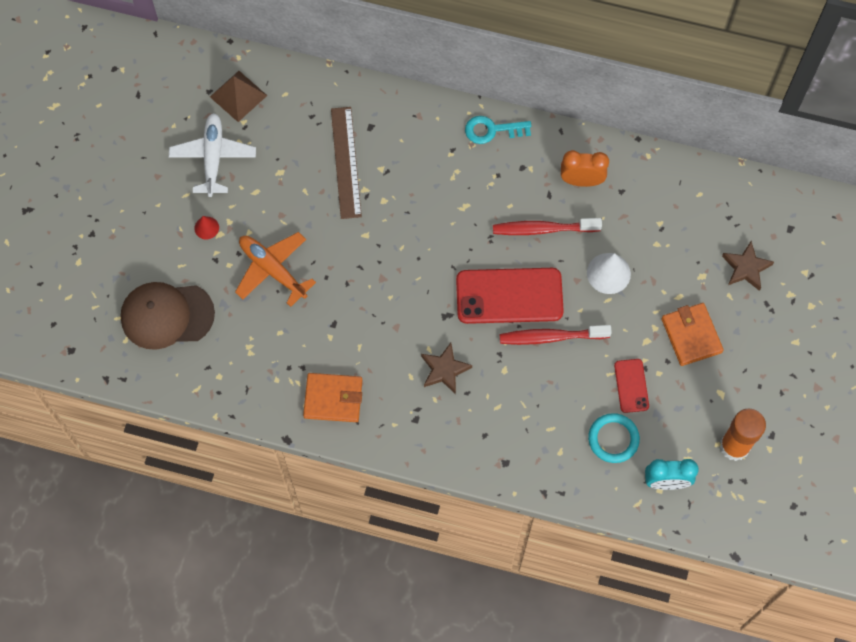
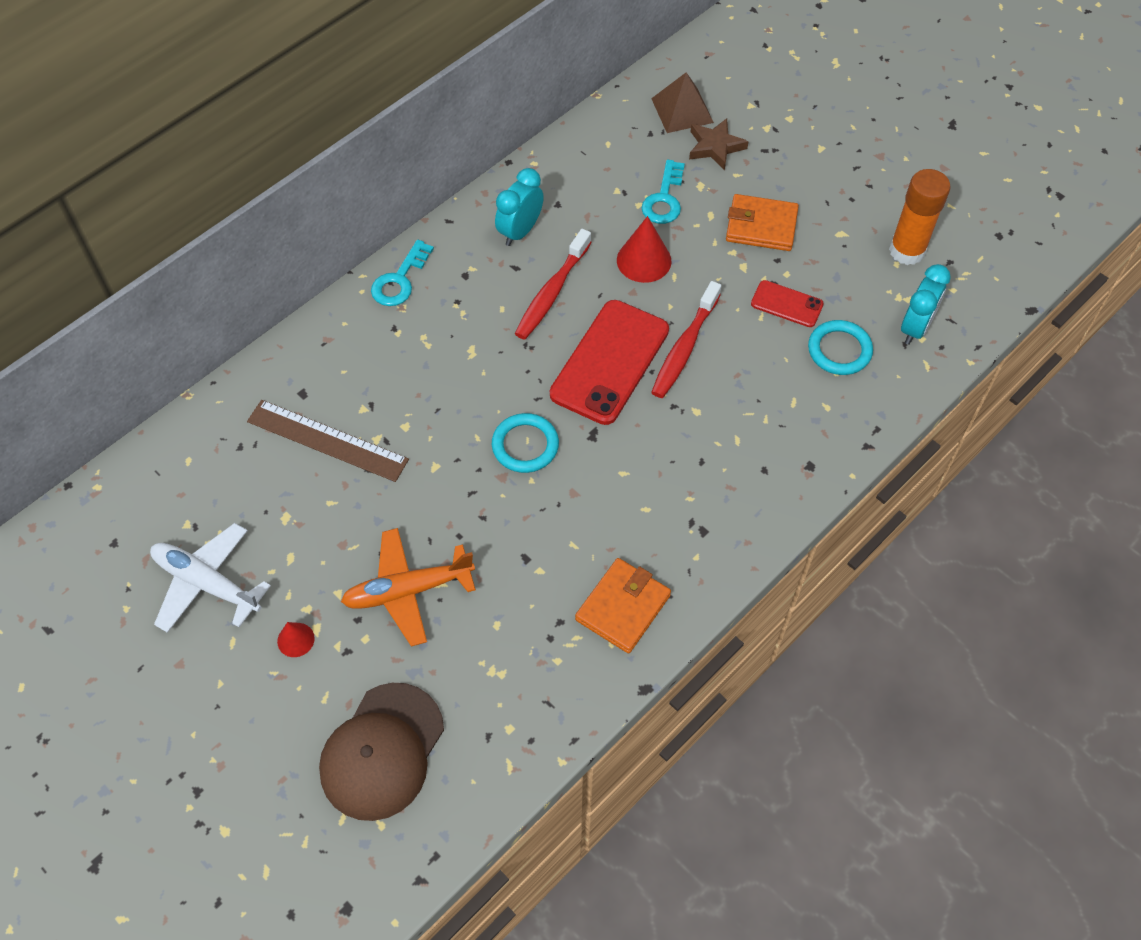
camera: 60 degrees left, 10 degrees down
brown pyramid [210,71,267,122] -> brown pyramid moved to [651,72,714,133]
brown star [421,343,472,394] -> none
orange clock [561,150,609,187] -> turquoise clock [495,168,544,246]
white cone [587,253,631,294] -> red cone [617,216,672,283]
none -> turquoise ring [492,413,559,473]
none -> turquoise key [642,160,685,224]

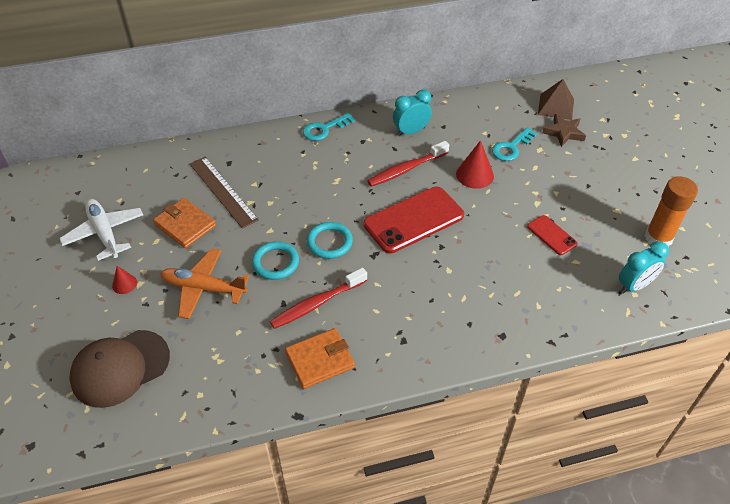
camera: 30 degrees right, 10 degrees down
red toothbrush [651,281,721,398] -> red toothbrush moved to [270,267,367,329]
orange wallet [726,194,799,251] -> orange wallet moved to [153,198,216,248]
turquoise ring [808,320,873,375] -> turquoise ring moved to [252,241,299,280]

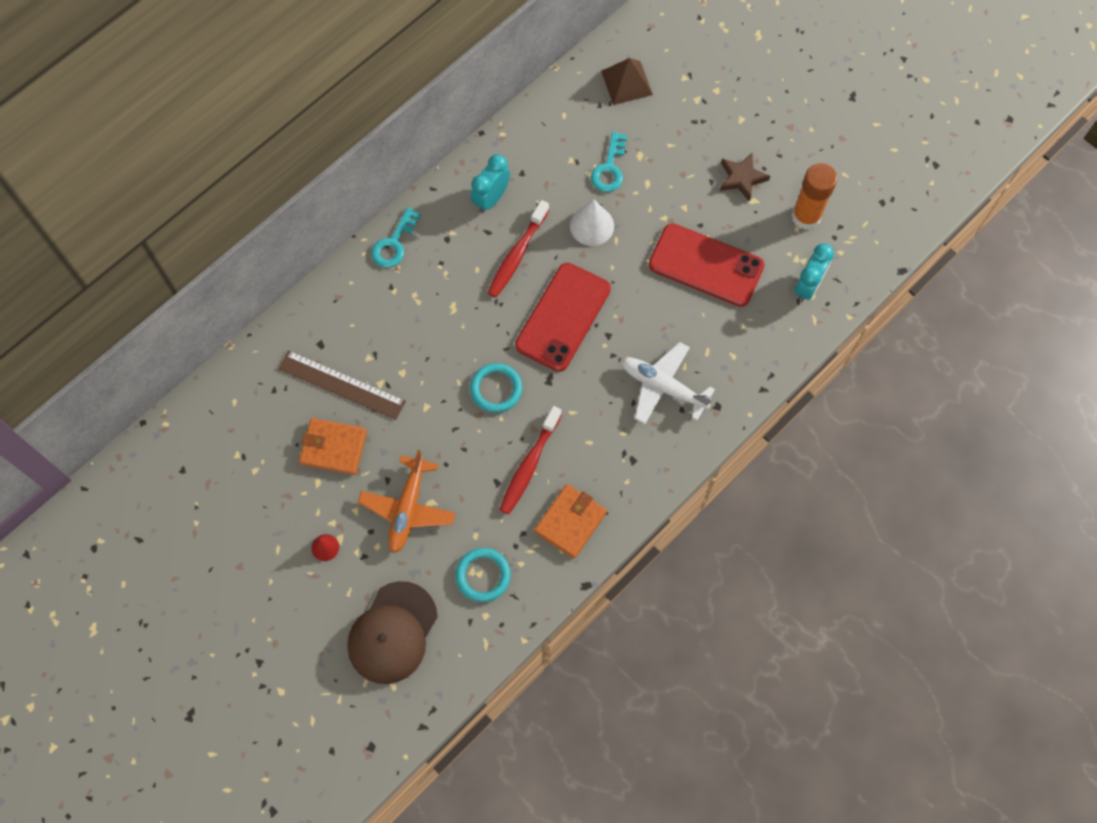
camera: 30 degrees left, 20 degrees up
white plane [59,199,143,261] -> white plane moved to [622,342,715,424]
orange plane [160,249,249,319] -> orange plane turned 60 degrees counterclockwise [358,450,456,553]
turquoise ring [252,241,299,280] -> turquoise ring moved to [456,548,511,602]
red cone [456,140,494,189] -> white cone [570,199,614,246]
red phone [527,215,577,255] -> red phone [649,223,765,307], size x1.98
brown star [542,114,586,147] -> brown star moved to [720,153,770,202]

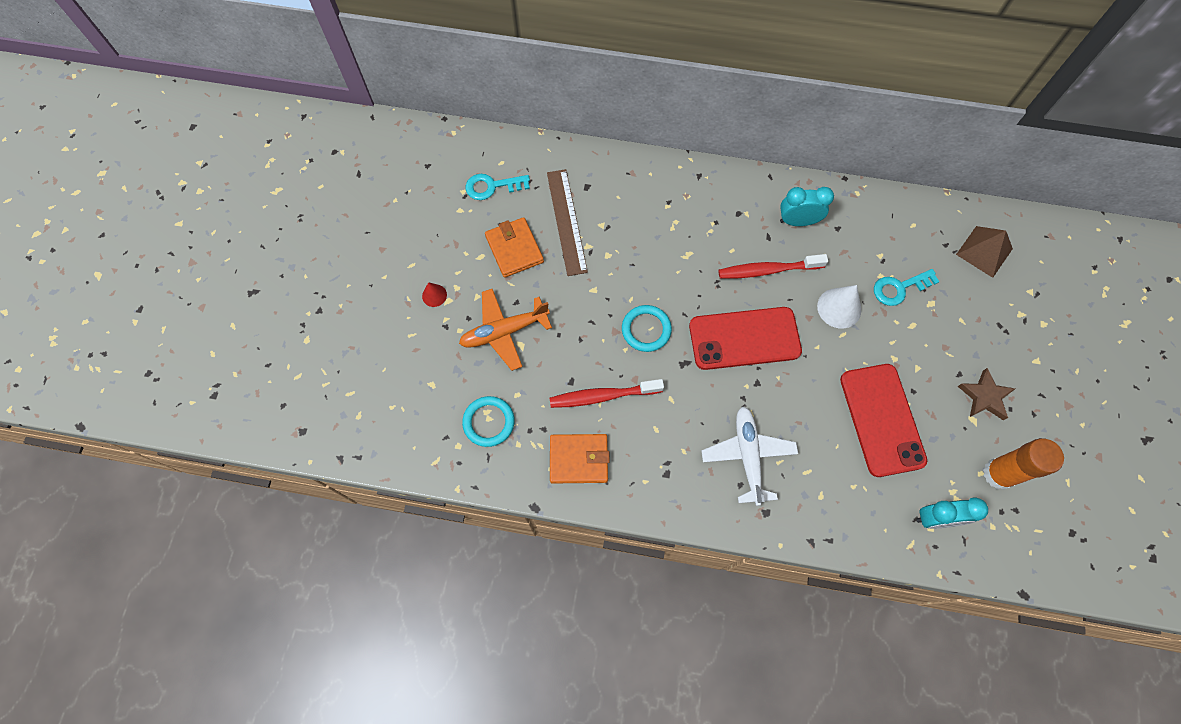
camera: 55 degrees right, 0 degrees up
brown cap [347,581,438,684] -> none
turquoise key [371,207,421,268] -> turquoise key moved to [466,174,530,200]

